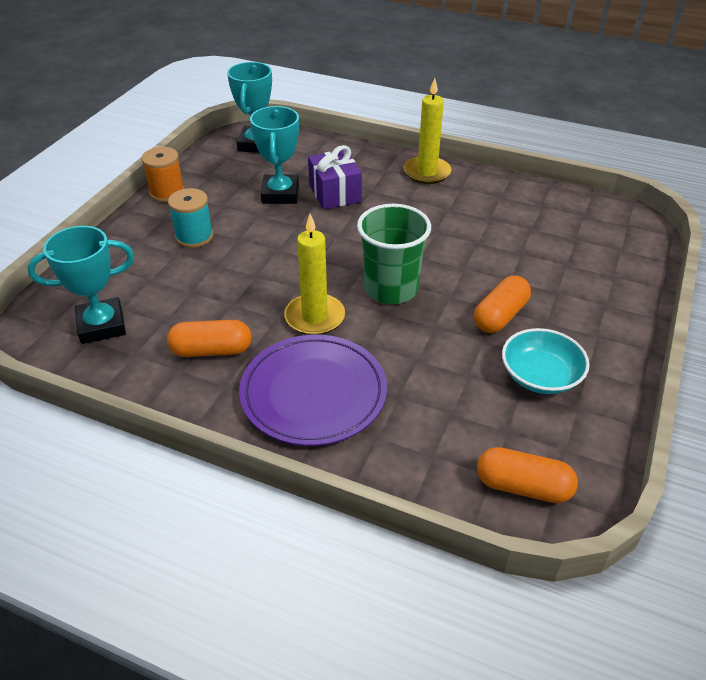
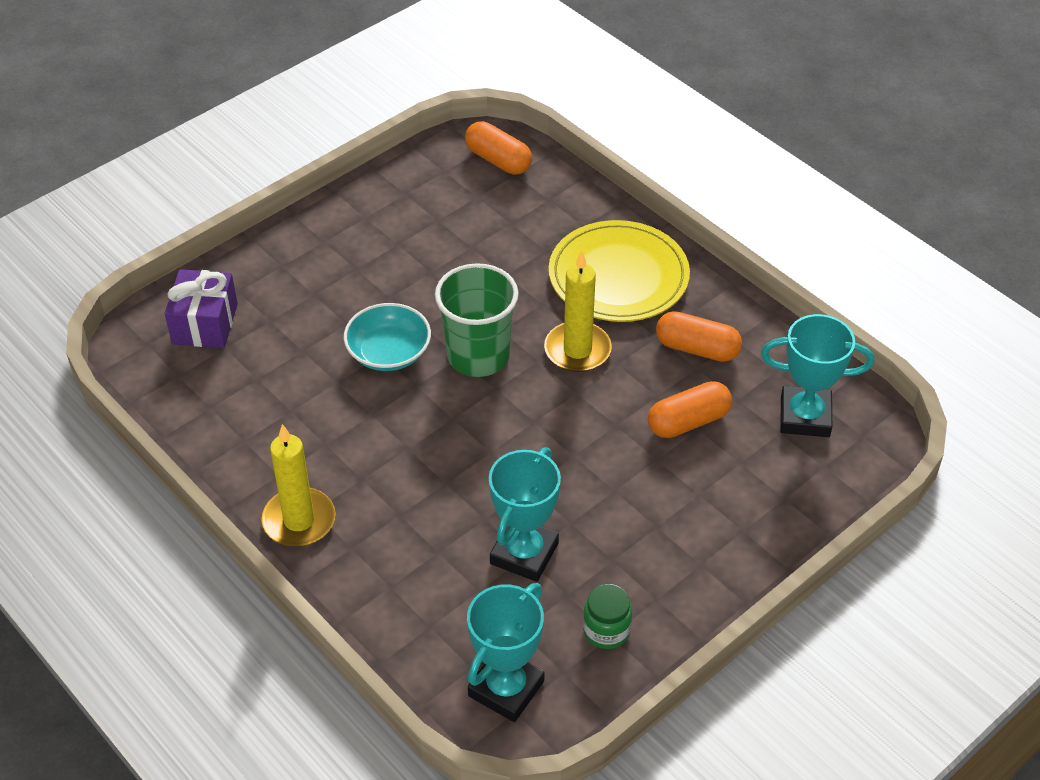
camera: 155 degrees left, 5 degrees up
orange spool [141,147,185,202] -> none
turquoise spool [168,188,213,248] -> none
purple plate [239,335,387,446] -> yellow plate [549,220,690,322]
purple gift [308,145,362,209] -> purple gift moved to [165,269,238,348]
orange capsule [474,276,531,333] -> orange capsule moved to [648,381,732,438]
turquoise bowl [502,328,590,394] -> turquoise bowl moved to [344,303,431,371]
none -> green jar [583,584,632,649]

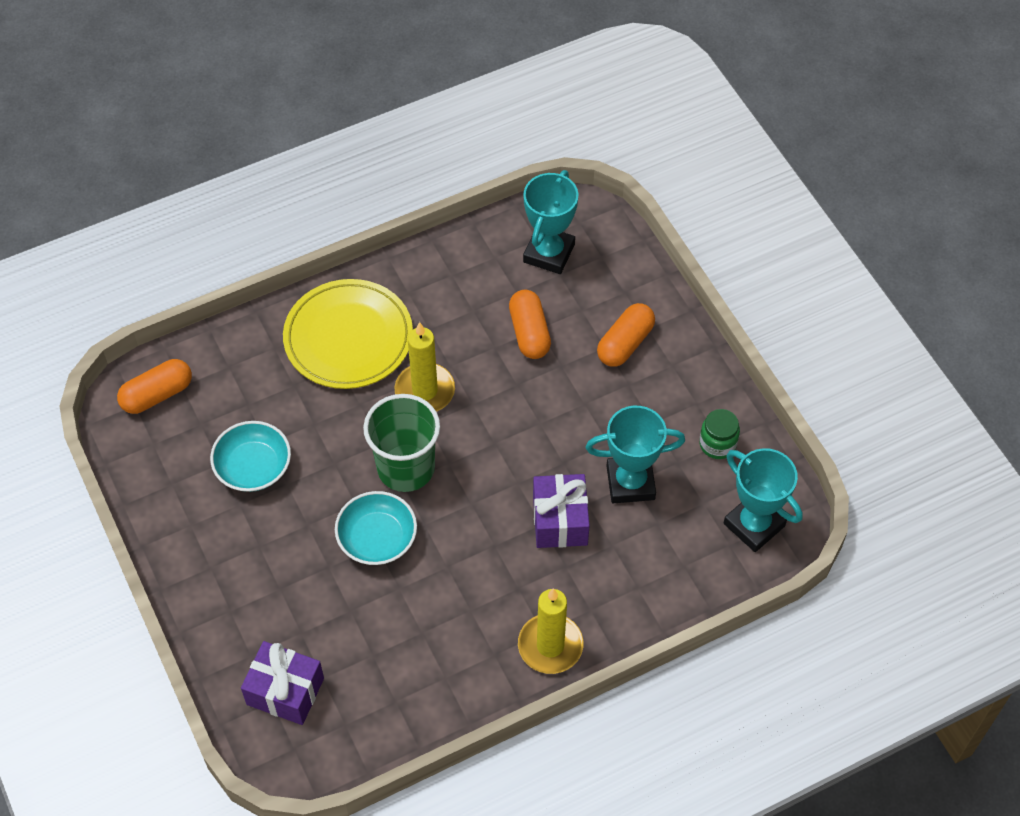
camera: 75 degrees left, 10 degrees up
turquoise trophy [489,447,561,582] -> turquoise trophy turned 45 degrees counterclockwise [586,406,685,503]
orange capsule [656,311,742,362] -> orange capsule moved to [597,303,655,367]
none -> turquoise bowl [210,421,291,492]
none -> purple gift [533,474,590,548]

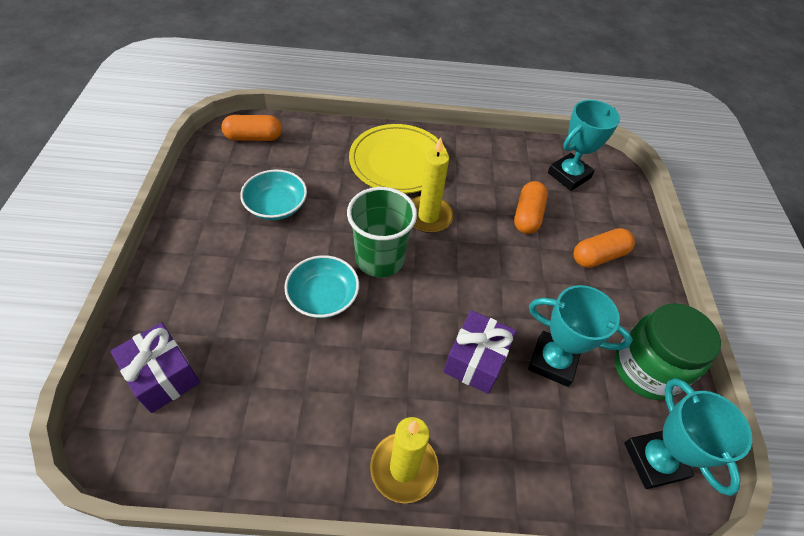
camera: 25 degrees right, 5 degrees down
green jar [699,409,740,459] -> green jar [614,303,721,400], size x1.93

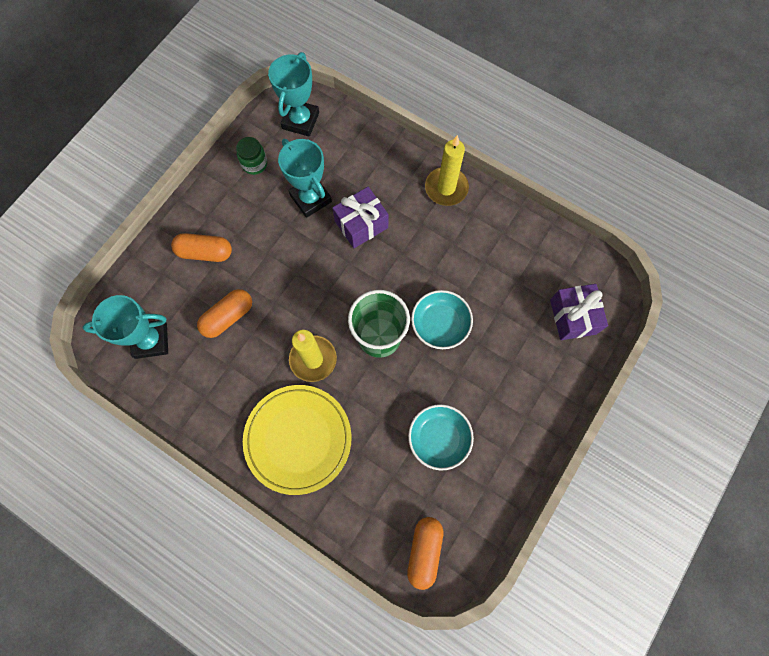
camera: 145 degrees left, 20 degrees up
orange capsule [221,115,282,141] -> orange capsule turned 75 degrees clockwise [407,517,443,590]
green jar [614,303,721,400] -> green jar [236,137,267,175], size x0.52

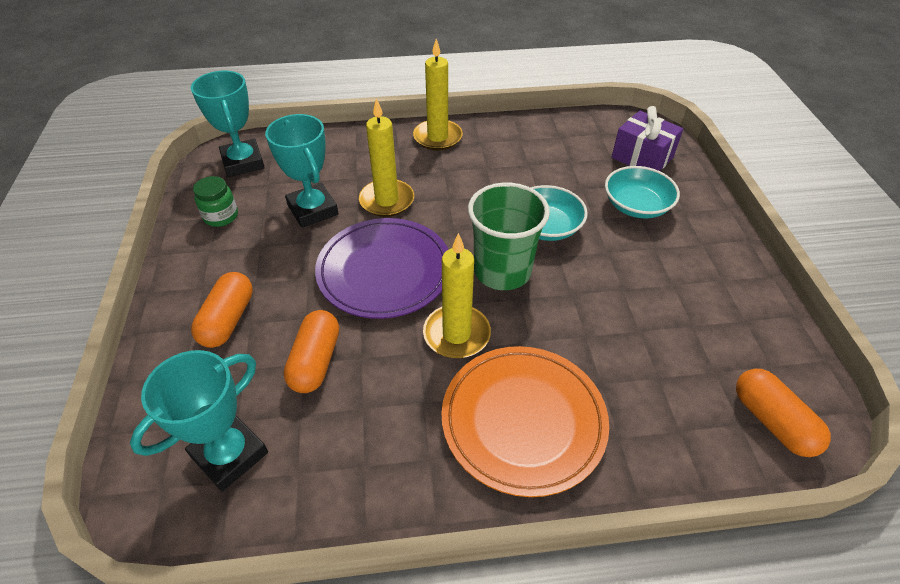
camera: 40 degrees left, 25 degrees down
orange capsule [171,233,232,262] -> orange capsule turned 45 degrees counterclockwise [191,272,253,348]
yellow plate [243,385,352,495] -> orange plate [441,346,609,497]
turquoise trophy [278,139,332,218] -> turquoise trophy turned 45 degrees clockwise [265,114,339,228]
purple gift [332,187,389,248] -> yellow candle [359,98,414,217]
turquoise bowl [408,404,474,471] -> turquoise bowl moved to [605,166,680,218]
none -> purple plate [315,218,448,319]

